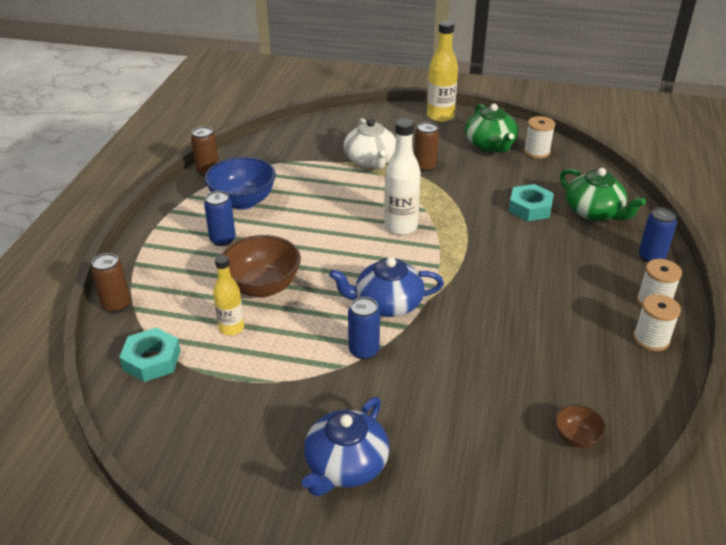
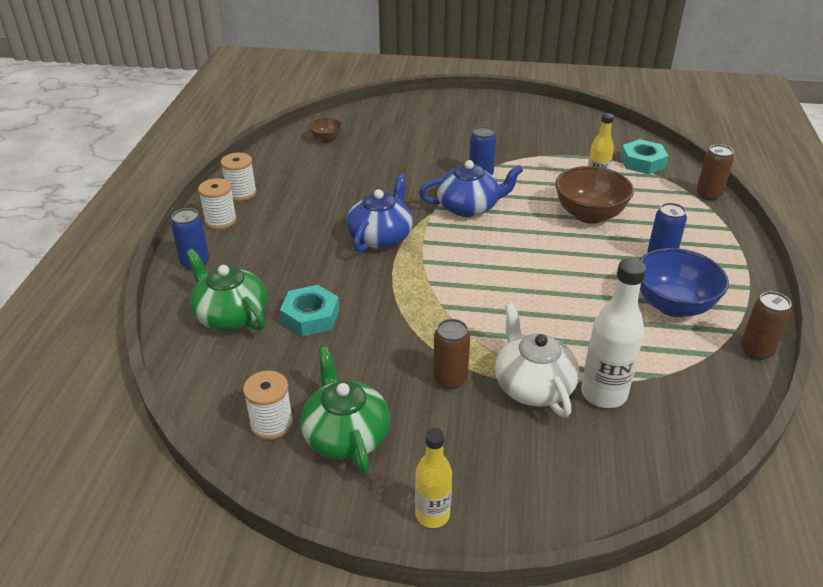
camera: 175 degrees right, 0 degrees up
blue teapot [302,397,389,497] -> blue teapot moved to [346,173,413,252]
white bottle [384,118,421,235] -> white bottle moved to [581,258,646,408]
yellow bottle [427,21,458,122] -> yellow bottle [415,428,452,528], size x0.65

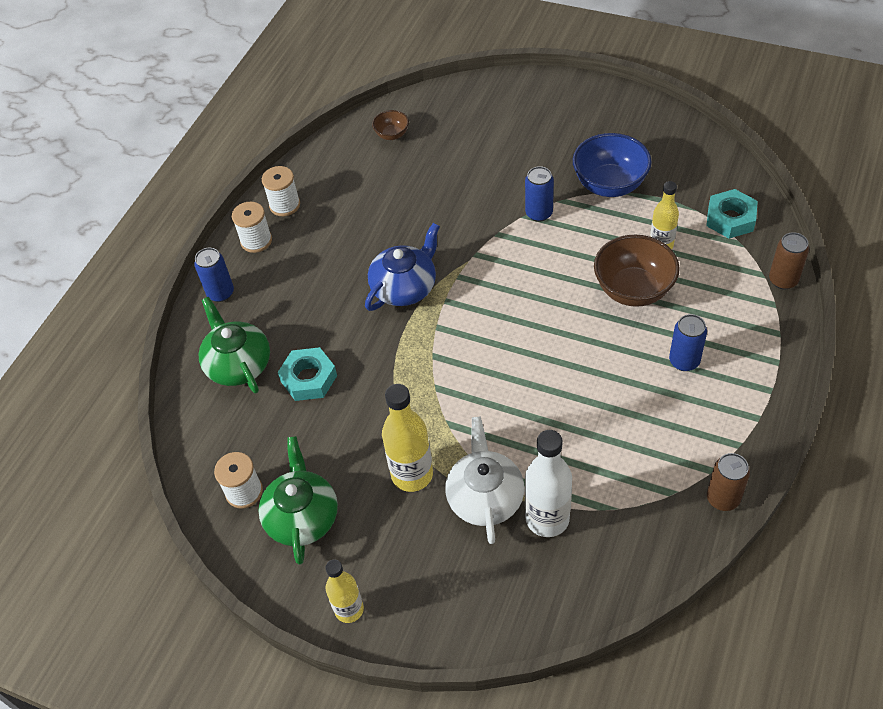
camera: 20 degrees right, 15 degrees up
blue teapot [419,160,523,217] -> none
brown can [433,319,470,389] -> yellow bottle [382,384,433,492]
blue bowl [639,248,729,317] -> blue bowl moved to [573,133,652,197]

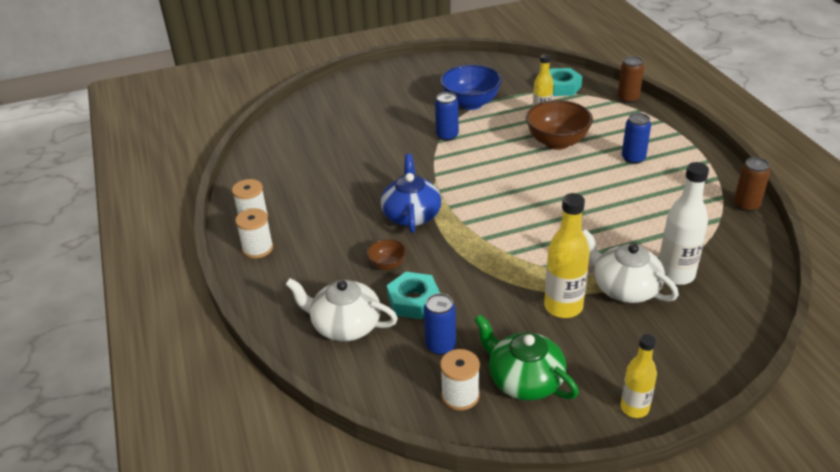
camera: 45 degrees left, 15 degrees down
blue can [194,248,234,302] -> blue can moved to [424,293,456,355]
green teapot [199,297,270,393] -> white teapot [285,278,398,341]
brown bowl [372,110,409,140] -> brown bowl moved to [367,239,406,270]

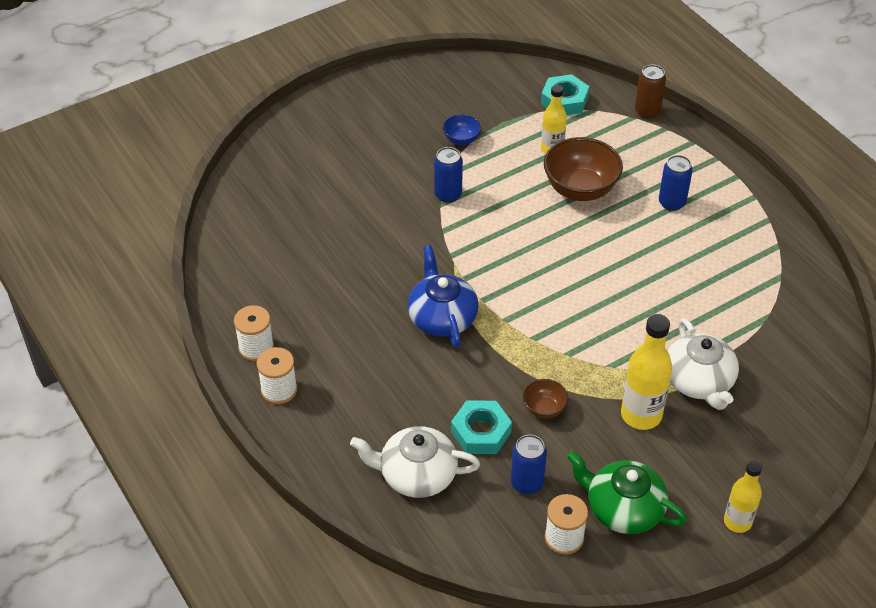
camera: 15 degrees left, 10 degrees up
brown bowl [367,239,406,270] -> brown bowl moved to [523,379,569,419]
blue bowl [440,65,502,110] -> blue bowl [443,114,481,145], size x0.51
white teapot [583,229,679,303] -> white teapot turned 135 degrees counterclockwise [668,318,739,410]
white bottle [659,162,709,285] -> none
brown can [734,157,770,212] -> none

